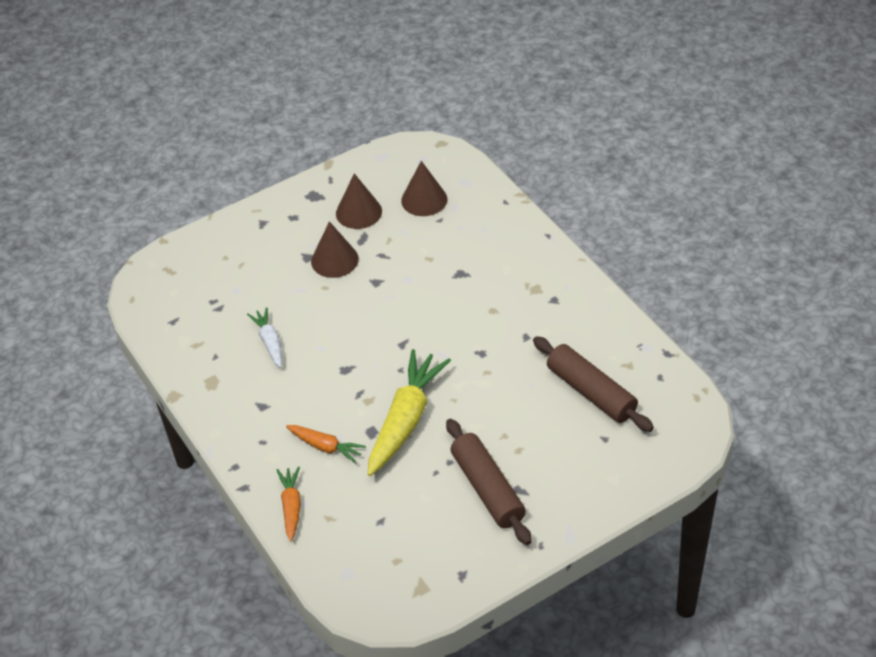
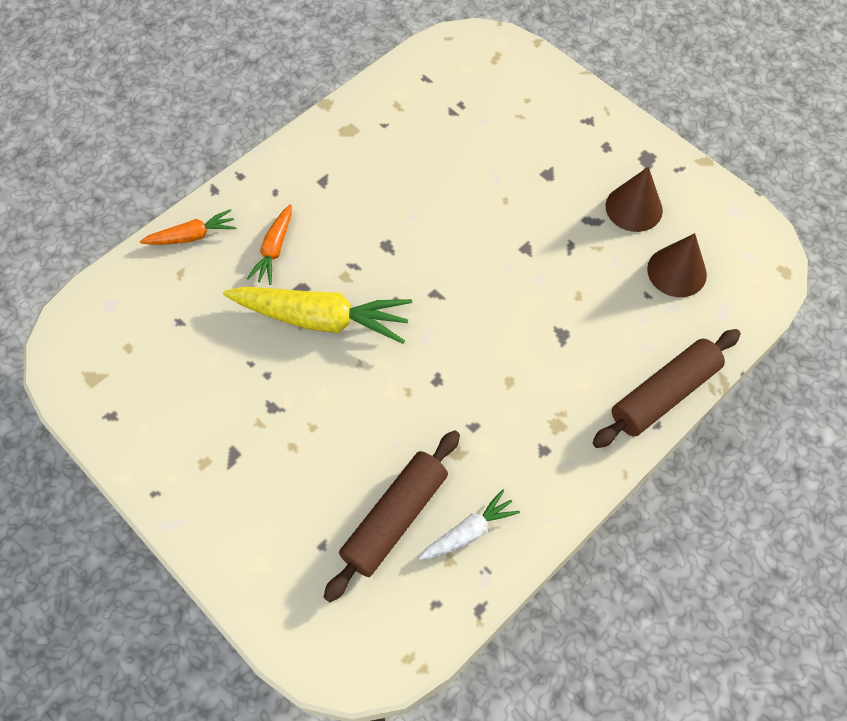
camera: 75 degrees right, 15 degrees up
white carrot [247,307,282,368] -> white carrot moved to [418,489,520,560]
brown cone [311,221,359,278] -> none
brown rolling pin [446,419,532,545] -> brown rolling pin moved to [592,329,741,448]

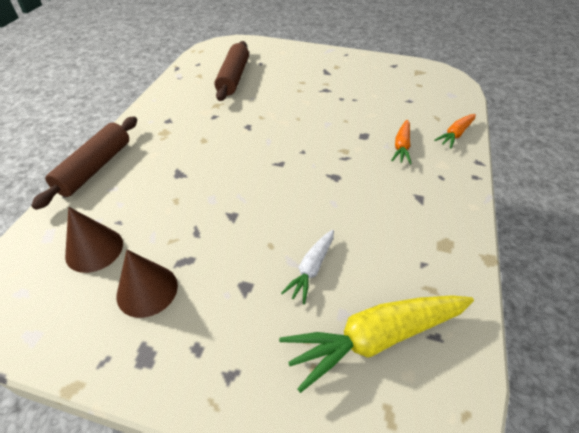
camera: 150 degrees right, 15 degrees down
yellow carrot [223,287,412,344] -> yellow carrot moved to [279,295,474,393]
orange carrot [247,204,292,285] -> orange carrot turned 150 degrees counterclockwise [391,120,411,164]
white carrot [418,489,520,560] -> white carrot moved to [281,230,334,304]

